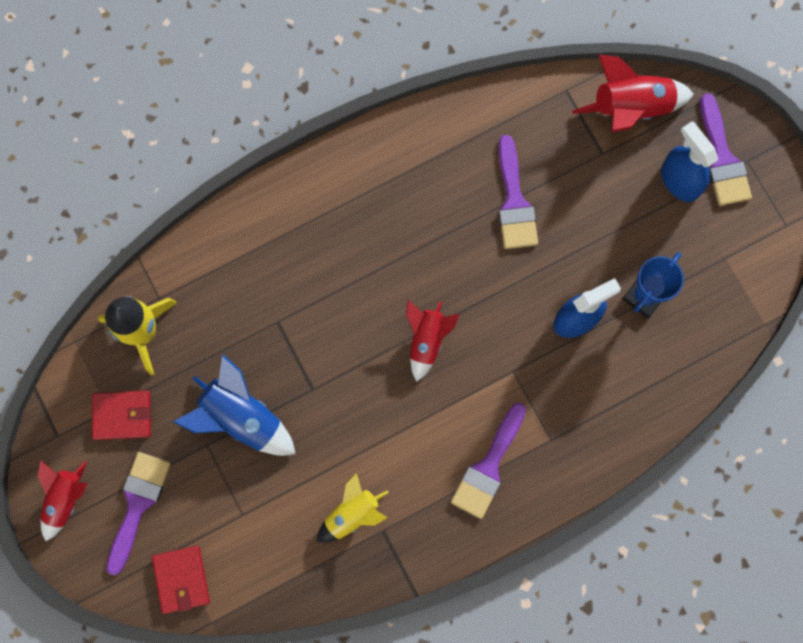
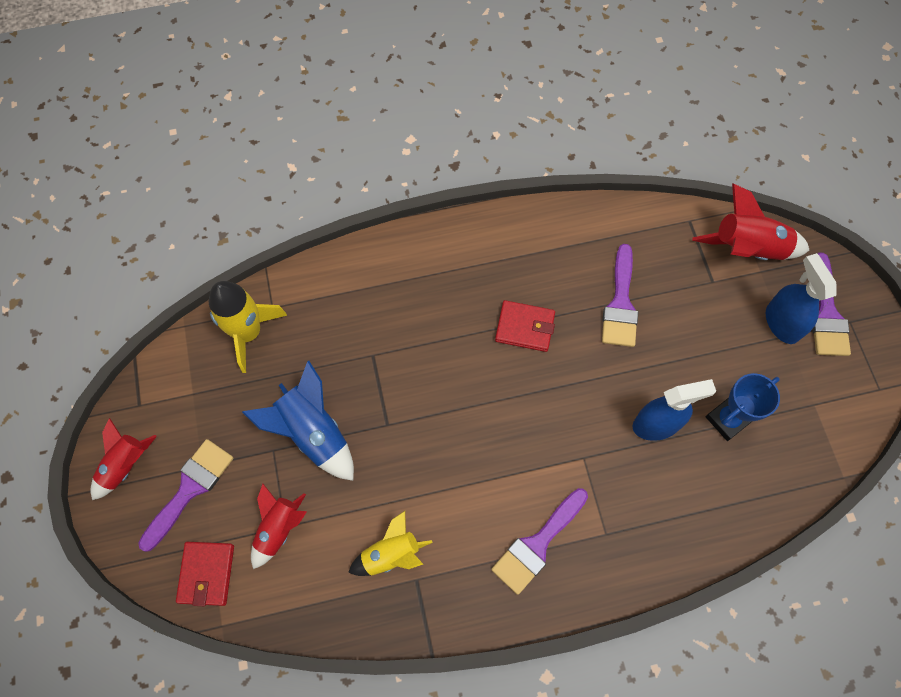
camera: 15 degrees right, 10 degrees down
red wallet [92,390,151,440] -> red wallet moved to [495,300,555,352]
red rocket [406,300,459,382] -> red rocket moved to [251,484,307,569]

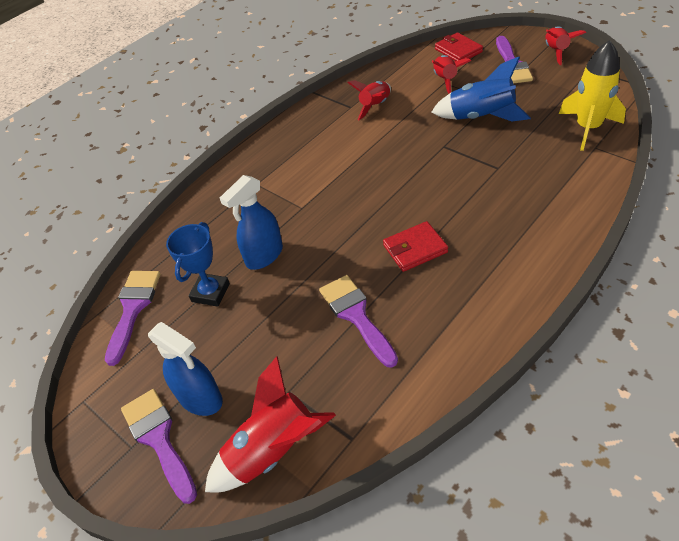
camera: 150 degrees right, 20 degrees down
yellow rocket [348,511,433,576] -> red rocket [347,80,391,121]
purple brush [491,488,588,595] -> purple brush moved to [105,271,161,366]

